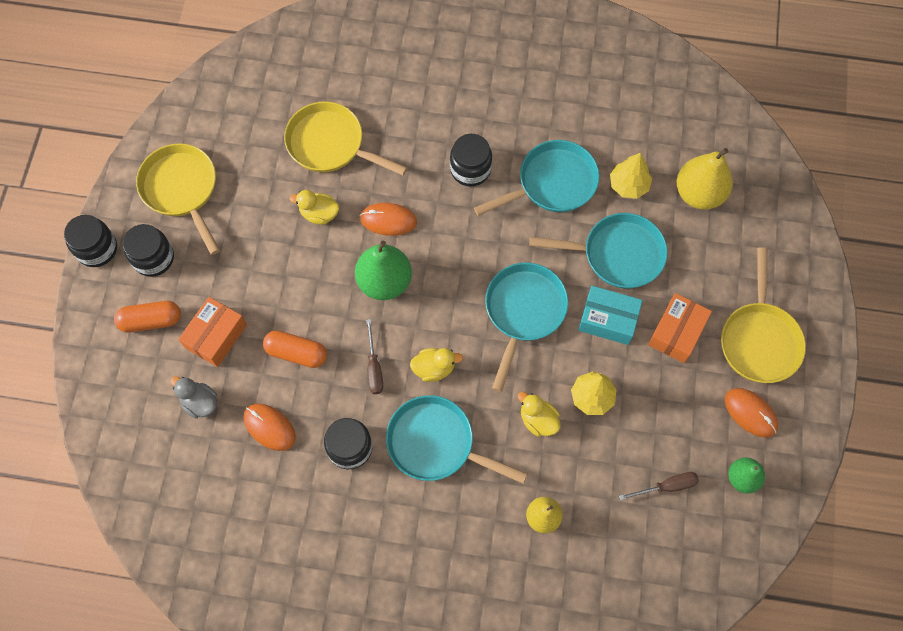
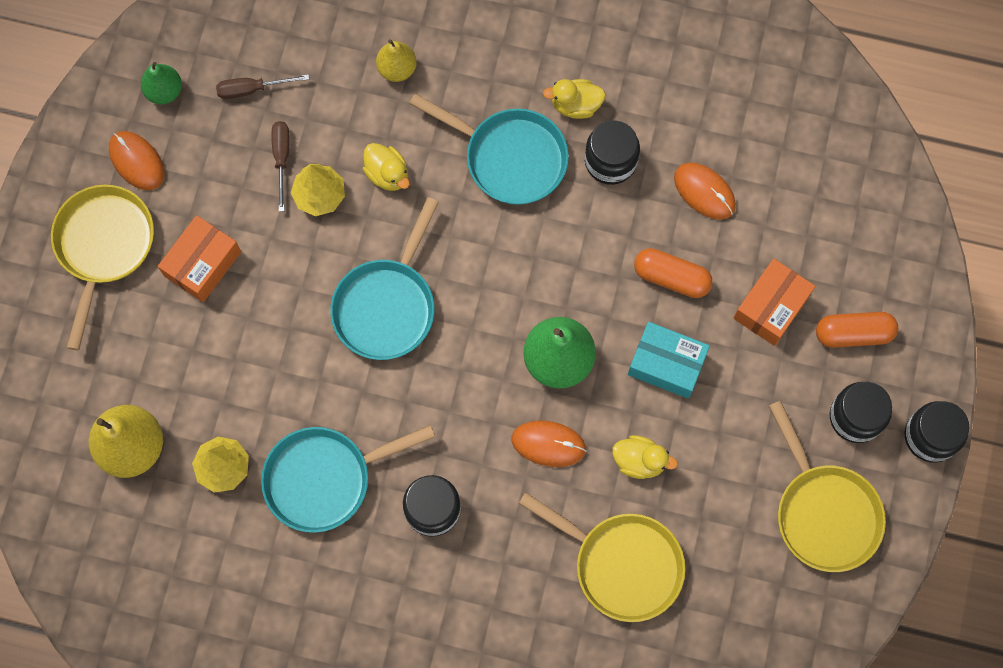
camera: 175 degrees left, 5 degrees up
grey duck [170,376,217,419] -> none
brown screwdriver [366,319,383,394] -> brown screwdriver moved to [271,121,289,212]
yellow duck [410,348,463,382] -> yellow duck moved to [543,79,606,119]
turquoise pan [529,213,668,289] -> none
turquoise box [578,286,643,345] -> turquoise box moved to [628,322,710,399]

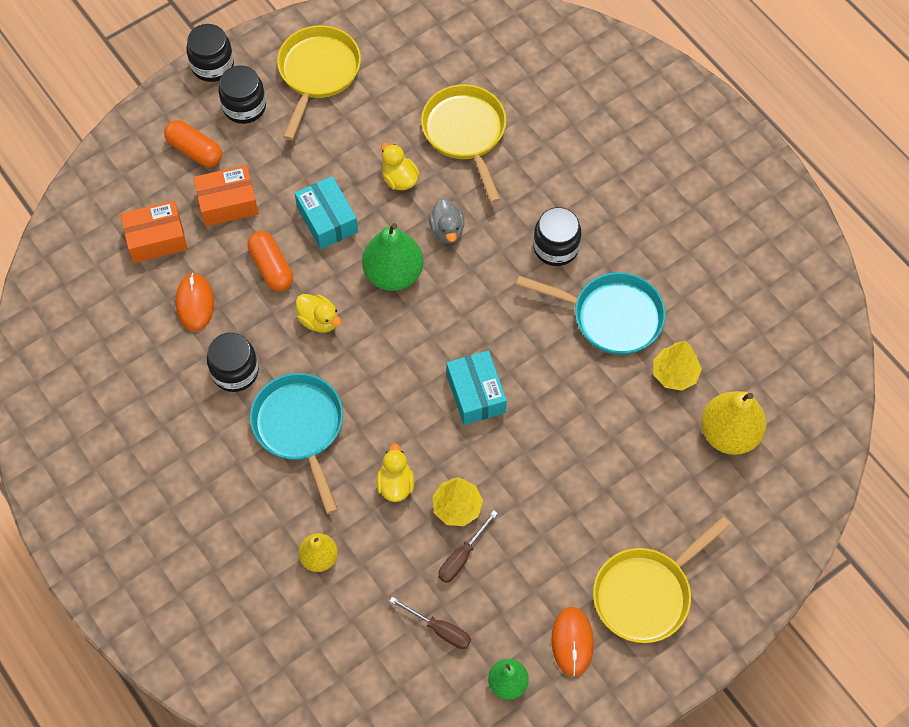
camera: 140 degrees left, 10 degrees down
orange box [158,215,241,302] -> orange box moved to [120,200,188,263]
turquoise pan [330,197,439,360] -> turquoise box [447,350,507,425]
orange mouse [512,420,586,467] -> grey duck [429,198,464,243]
yellow duck [543,79,606,119] -> yellow duck moved to [296,294,342,333]

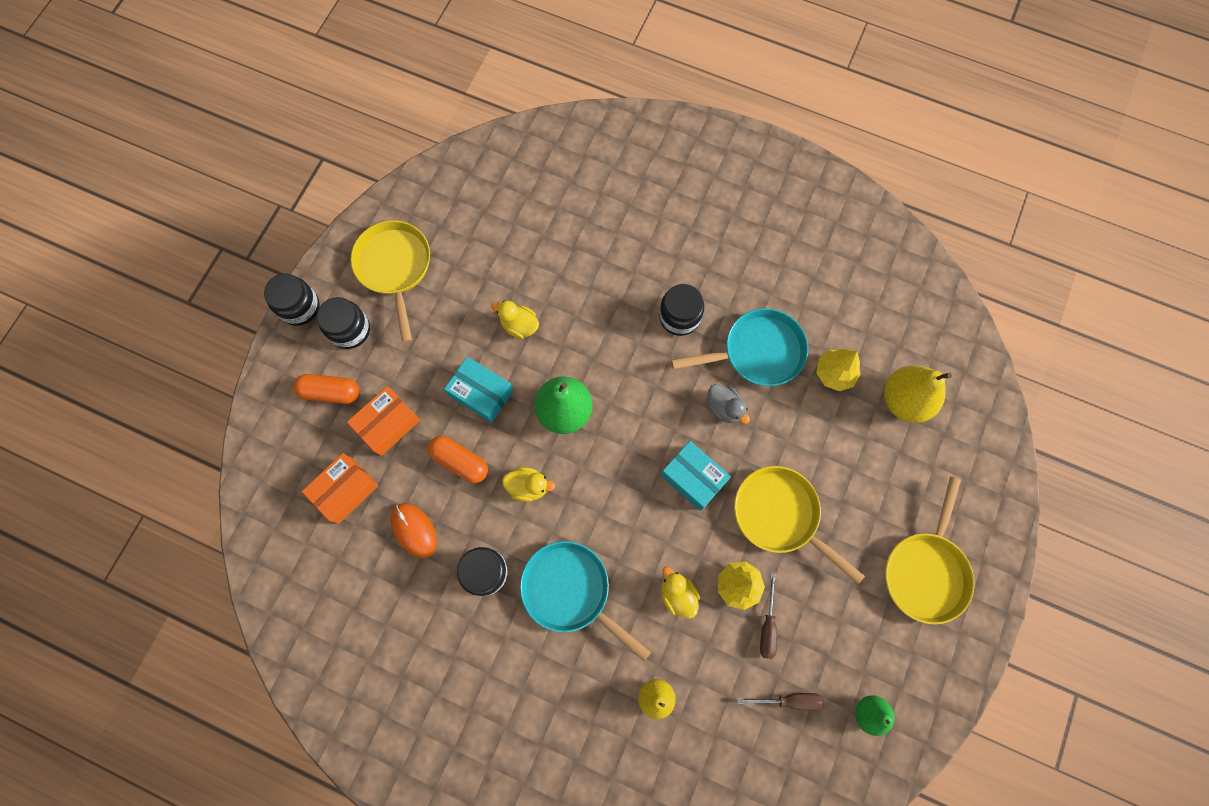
camera: 30 degrees left, 10 degrees up
yellow pan [421,84,506,203] -> yellow pan moved to [734,466,865,584]
grey duck [429,198,464,243] -> grey duck moved to [707,384,750,424]
orange mouse [551,607,594,677] -> none

